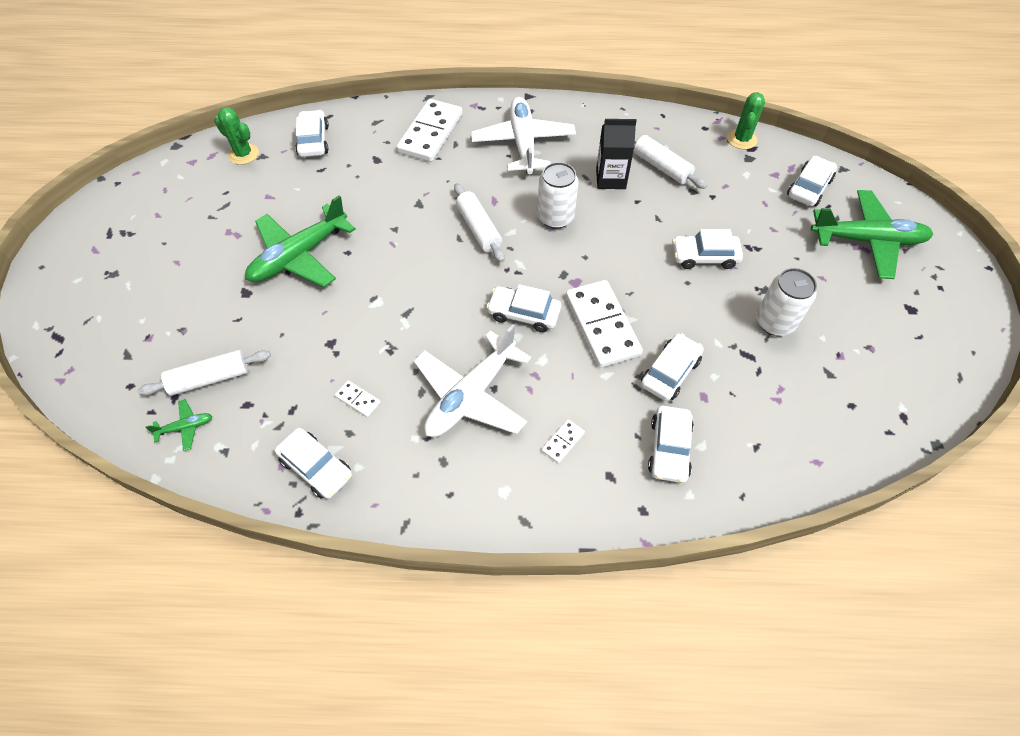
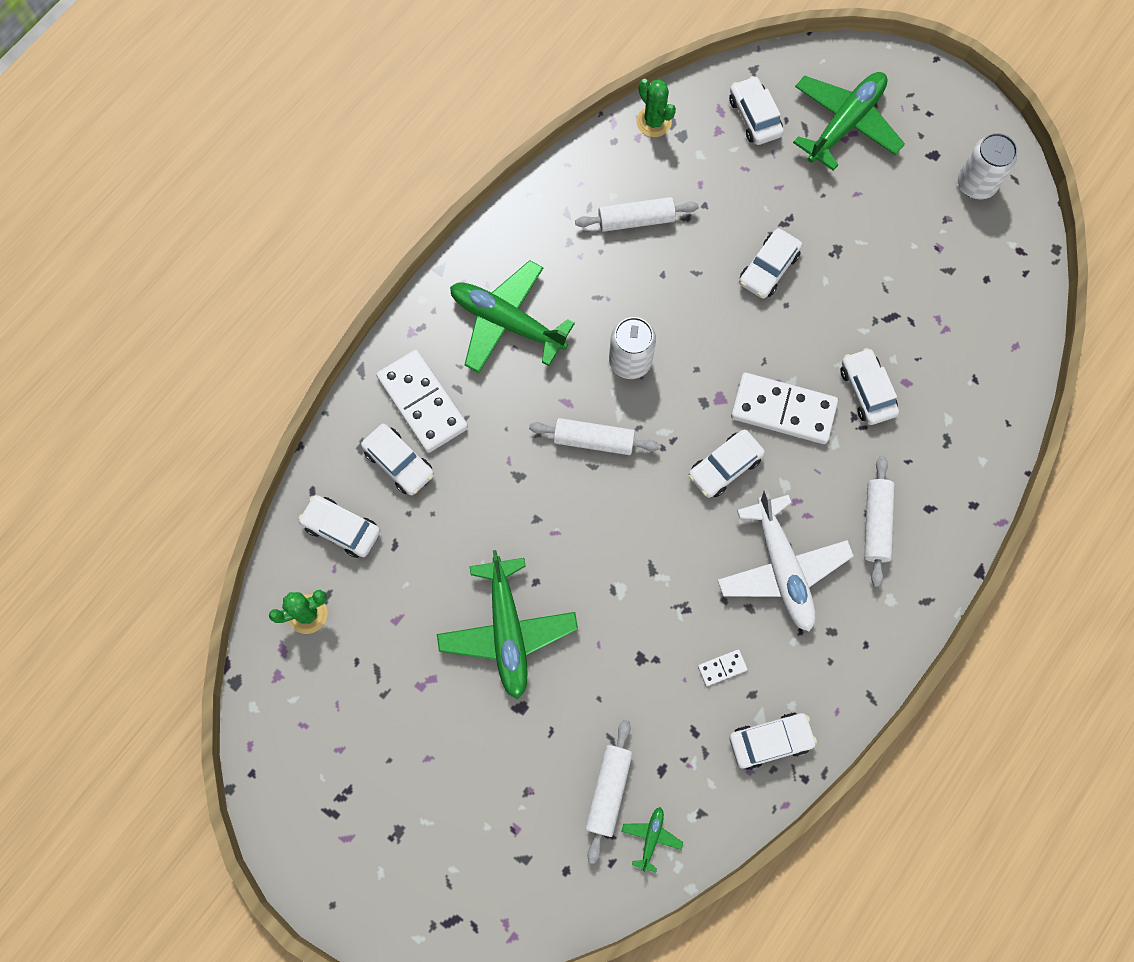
camera: 55 degrees left, 15 degrees up
white plane [471,97,576,174] -> green plane [450,260,575,373]
white domino [542,419,585,463] -> white rolling pin [864,456,895,587]
black carton [596,119,637,189] -> none
white car [648,406,694,483] -> white car moved to [361,424,434,495]
white can [756,268,817,336] -> white can moved to [958,133,1017,199]

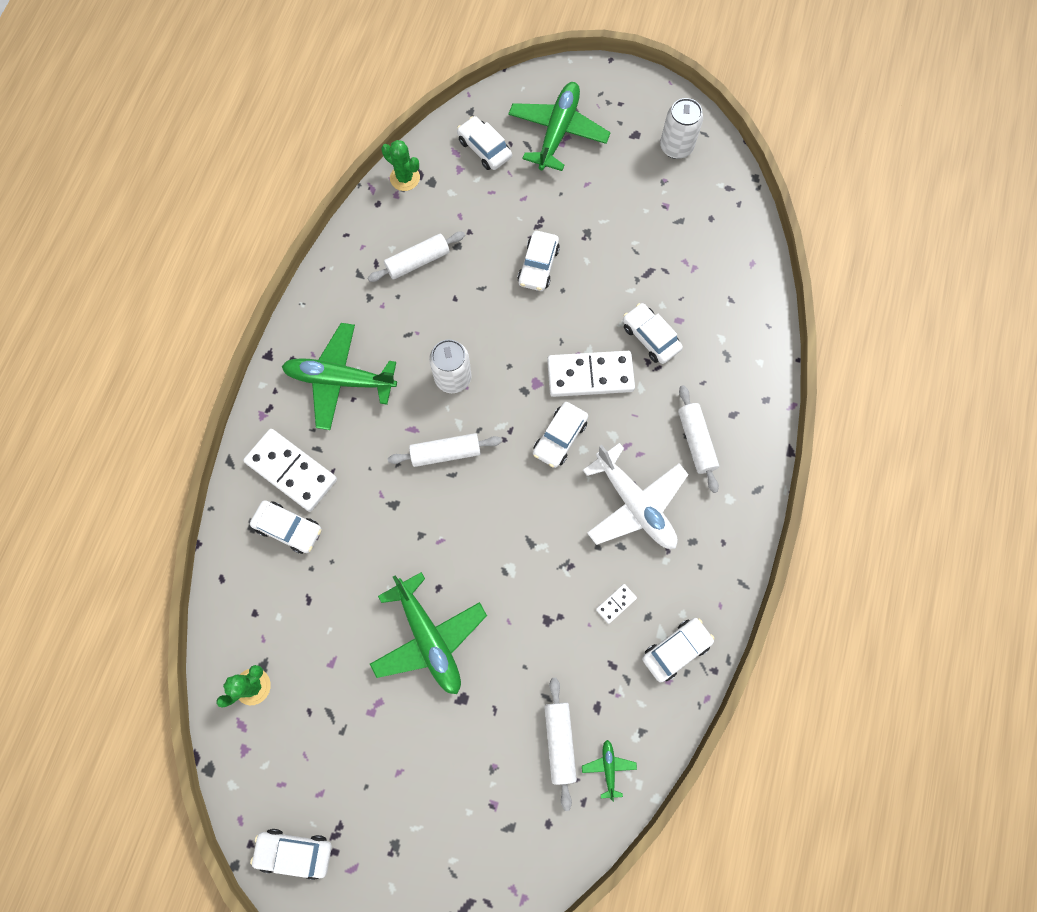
camera: 20 degrees left, 0 degrees up
white car [298,495,380,558] -> white car moved to [250,829,332,880]

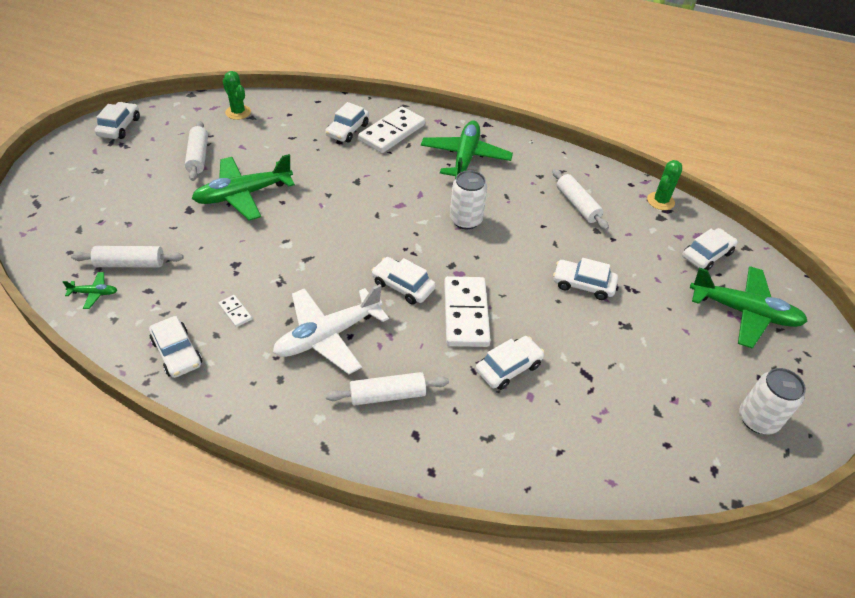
camera: 90 degrees right, 25 degrees down
white rolling pin [388,433,502,467] -> white rolling pin moved to [185,121,208,181]

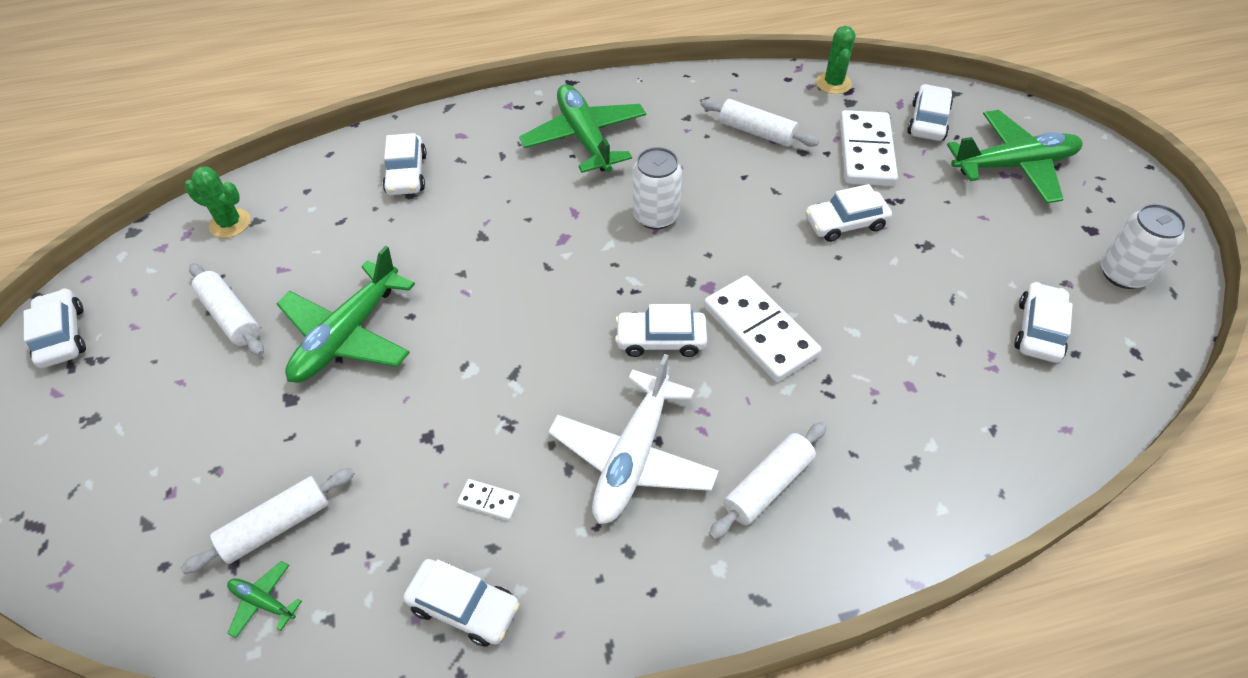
camera: 30 degrees left, 5 degrees up
green plane [63,272,117,309] -> green plane turned 120 degrees counterclockwise [227,561,302,638]
white domino [358,107,425,153] -> white domino moved to [840,110,898,186]
white car [476,336,545,390] -> white car moved to [1014,282,1073,363]

